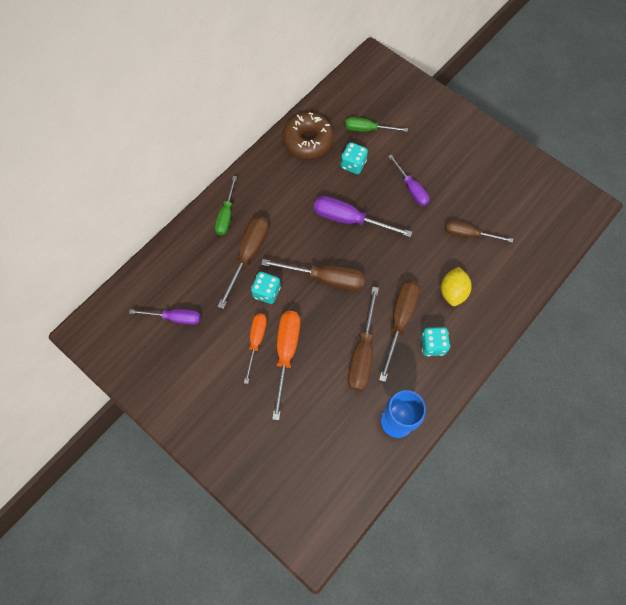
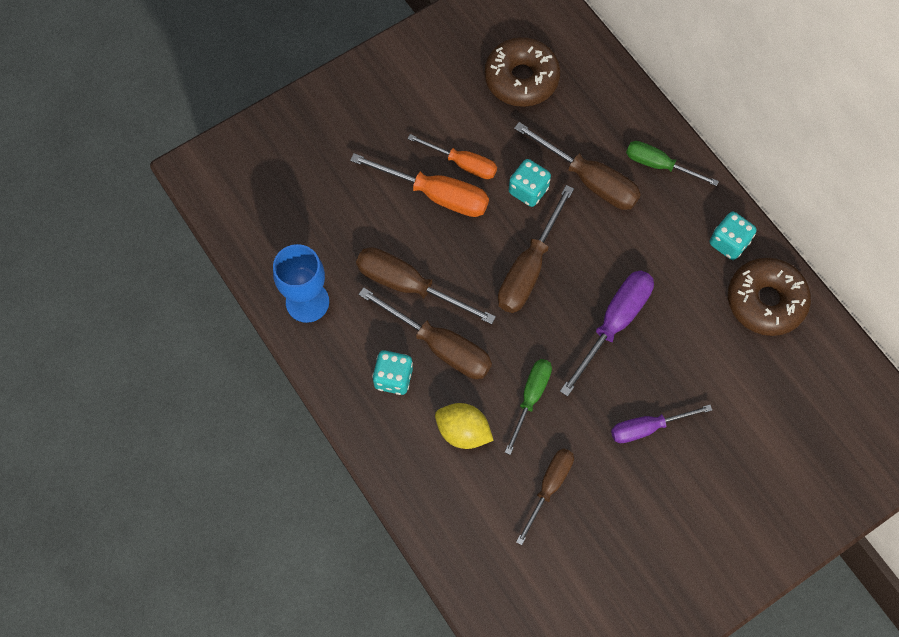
camera: 105 degrees right, 0 degrees up
purple screwdriver [129,309,201,325] -> brown donut [484,37,560,107]
turquoise dice [341,142,368,174] -> turquoise dice moved to [710,212,757,260]
green screwdriver [345,117,408,132] -> green screwdriver moved to [505,359,552,455]

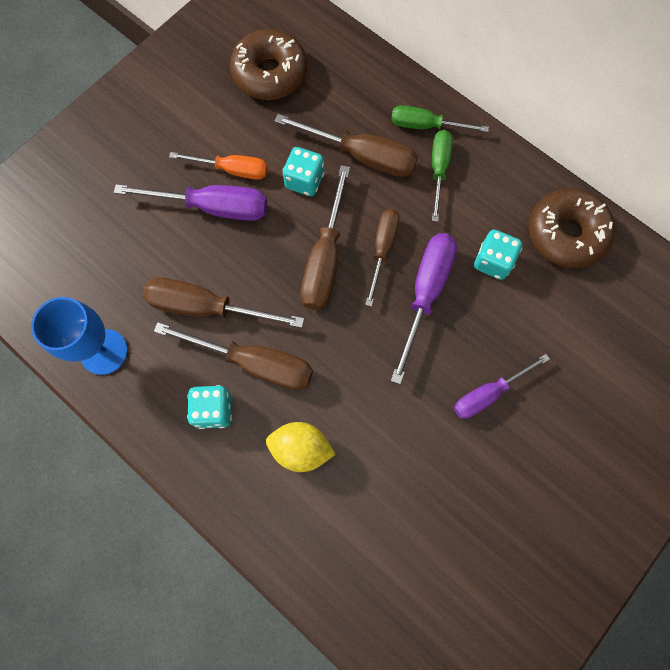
camera: 15 degrees left, 5 degrees up
orange screwdriver [350,153,489,217] -> purple screwdriver [114,184,267,221]
green screwdriver [505,359,552,455] -> green screwdriver moved to [432,130,453,222]
brown screwdriver [516,448,574,545] -> brown screwdriver moved to [365,209,400,307]
turquoise dice [710,212,757,260] -> turquoise dice moved to [474,230,522,280]

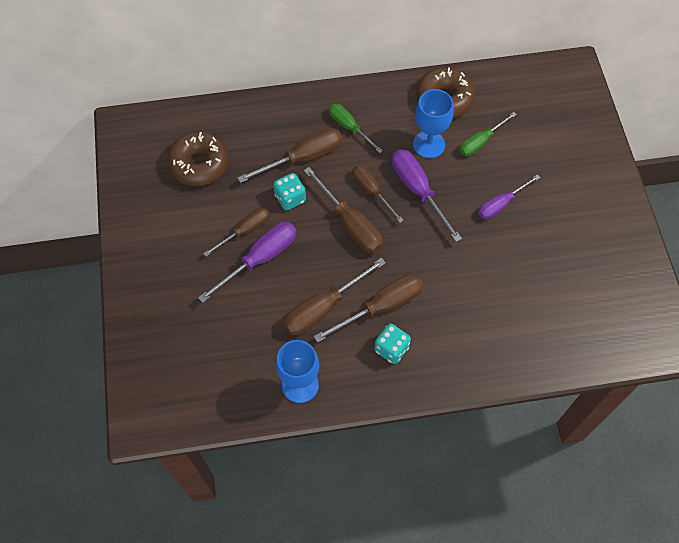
camera: 50 degrees left, 10 degrees down
orange screwdriver [169,152,268,179] -> brown screwdriver [203,207,270,257]
yellow lemon [266,422,336,472] -> none
green screwdriver [391,105,489,132] -> green screwdriver moved to [460,112,517,156]
purple screwdriver [454,354,550,419] -> purple screwdriver turned 45 degrees clockwise [478,174,540,219]
turquoise dice [474,230,522,280] -> blue goblet [413,89,453,158]

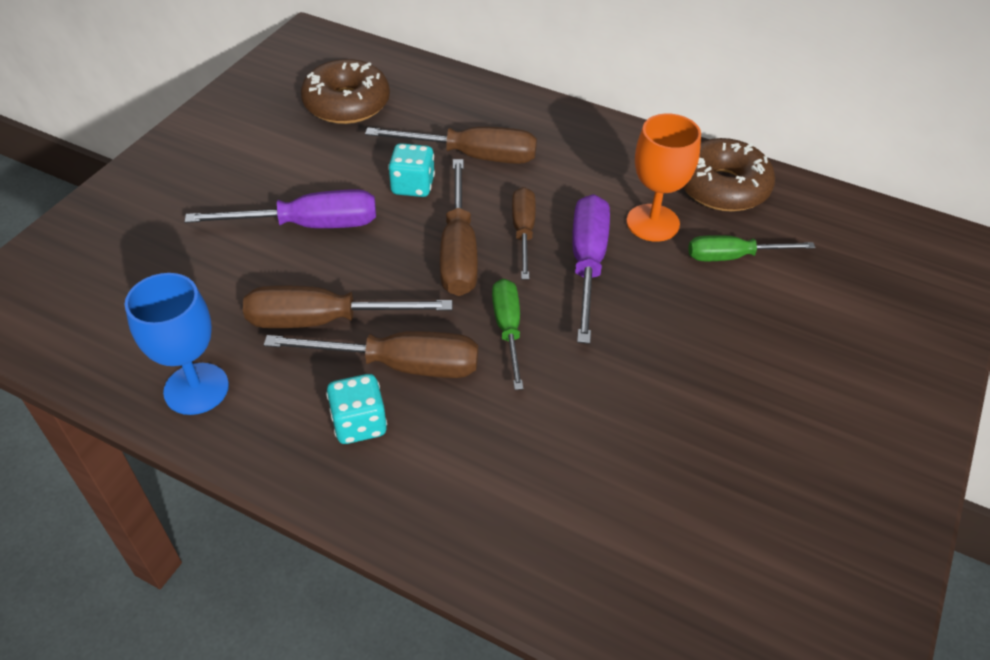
camera: 35 degrees right, 15 degrees down
brown screwdriver [203,207,270,257] -> none
green screwdriver [329,104,383,153] -> green screwdriver moved to [492,279,524,390]
blue goblet [413,89,453,158] -> orange goblet [626,114,701,242]
purple screwdriver [478,174,540,219] -> none

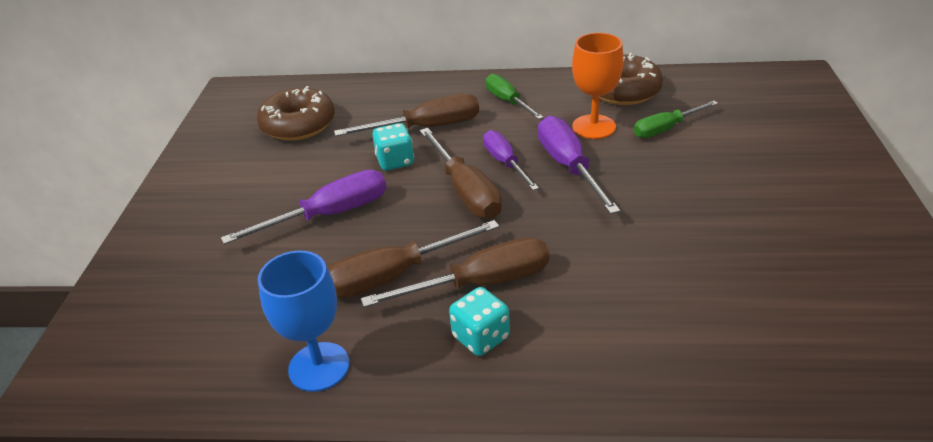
camera: 20 degrees left, 10 degrees down
green screwdriver [492,279,524,390] -> green screwdriver moved to [486,74,544,119]
brown screwdriver [512,187,536,280] -> purple screwdriver [483,130,539,190]

